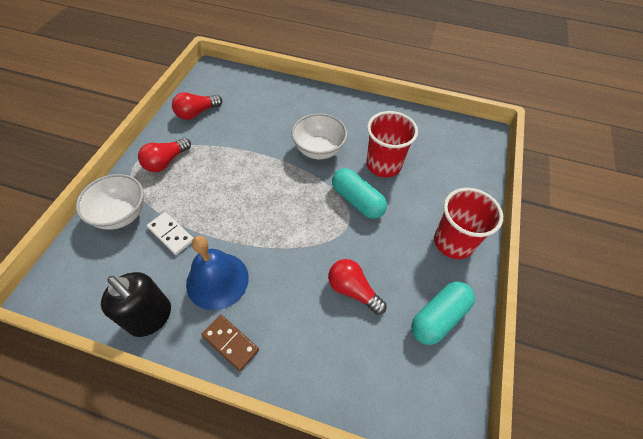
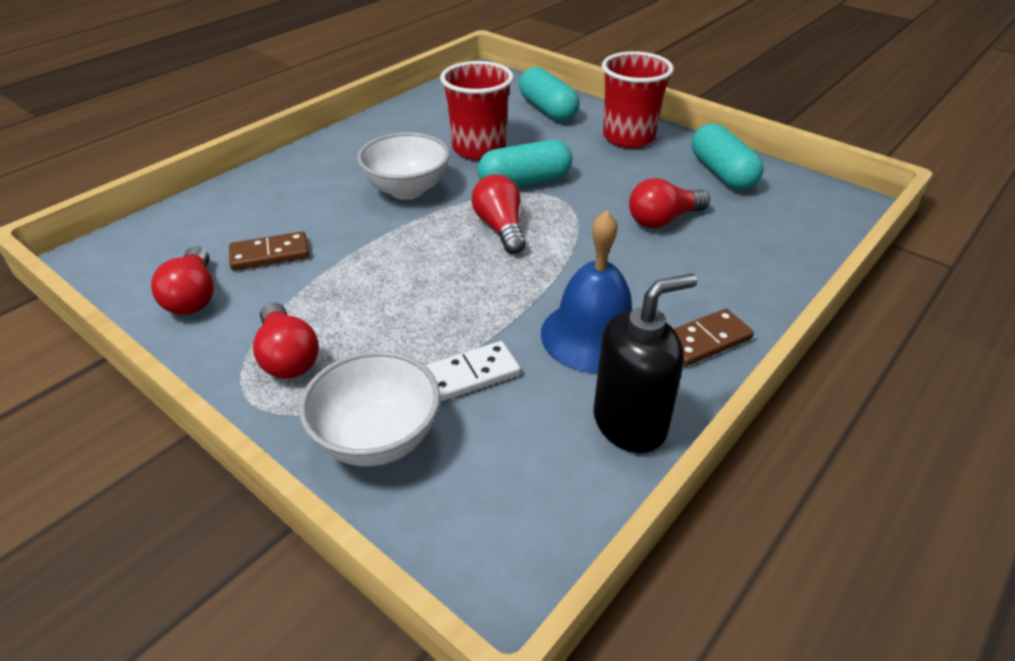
camera: 65 degrees left, 15 degrees down
none -> brown domino [229,231,309,270]
none -> red light bulb [472,174,526,254]
none -> turquoise capsule [519,67,580,121]

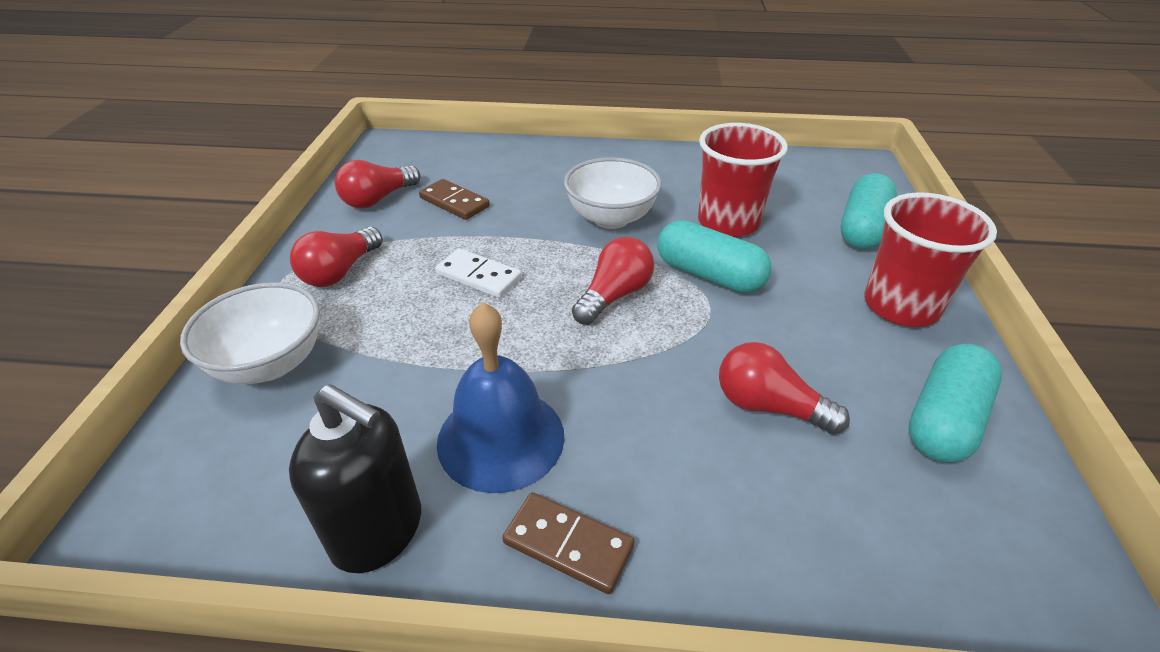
camera: 55 degrees right, 0 degrees up
white domino [425,341,520,402] -> white domino moved to [435,248,522,298]

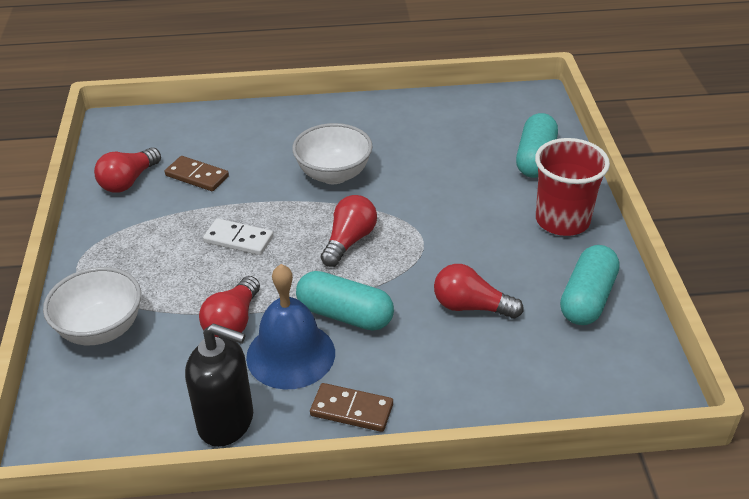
camera: 10 degrees left, 0 degrees up
red light bulb [290,227,383,287] -> red light bulb moved to [199,276,260,337]
turquoise capsule [658,220,771,293] -> turquoise capsule moved to [296,271,394,331]
red cup [698,123,788,237] -> none

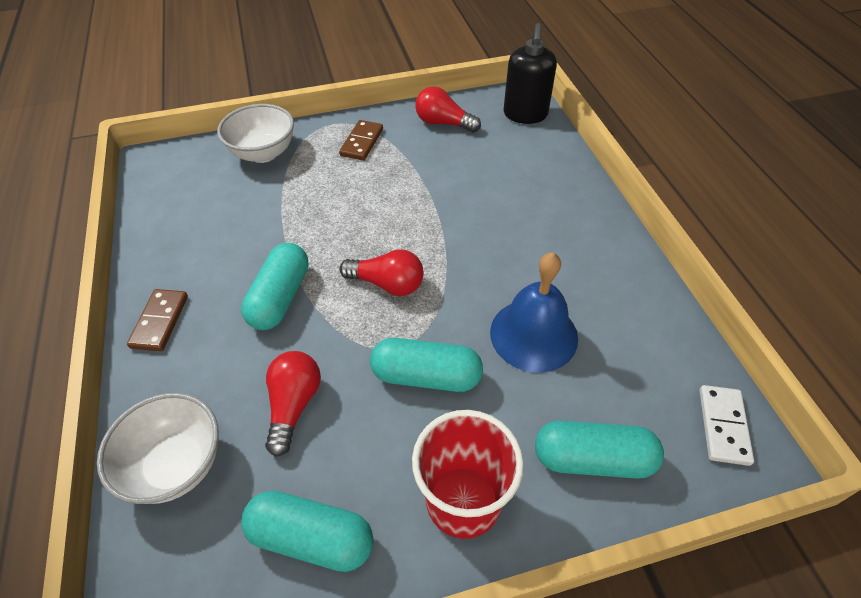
camera: 80 degrees right, 10 degrees up
brown domino [165,156,229,191] -> brown domino moved to [339,120,383,161]
black soap dispenser [185,323,253,447] -> black soap dispenser moved to [503,23,557,124]
red light bulb [199,276,260,337] -> none
white domino [203,218,273,255] -> white domino moved to [699,385,754,466]
blue bell [246,264,335,389] -> blue bell moved to [490,252,578,373]
white bowl [292,123,372,184] -> white bowl moved to [97,393,219,504]
none -> turquoise capsule [370,338,483,392]

